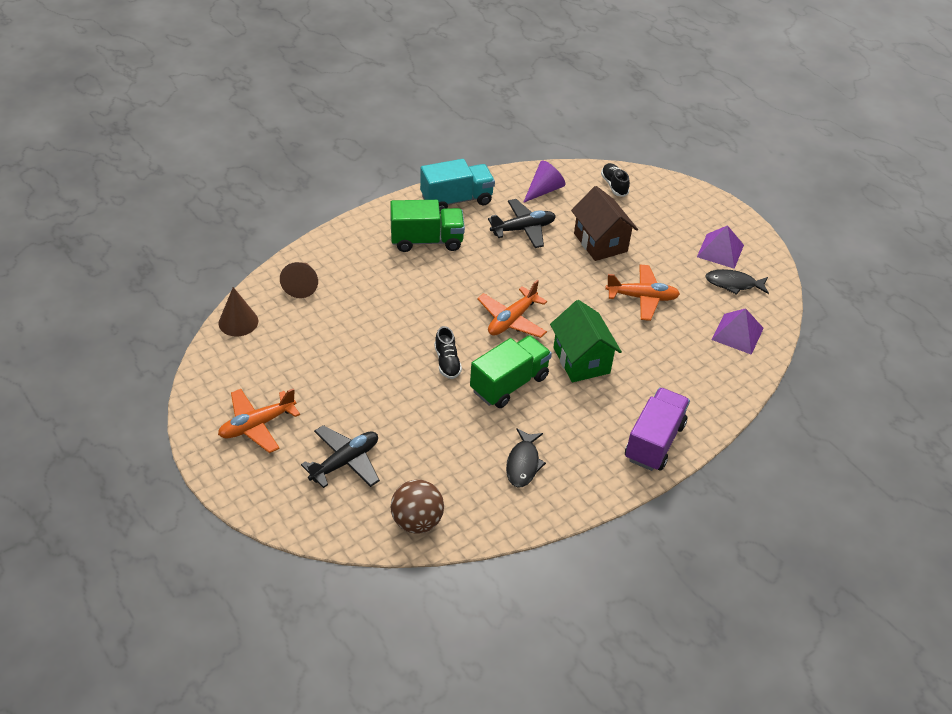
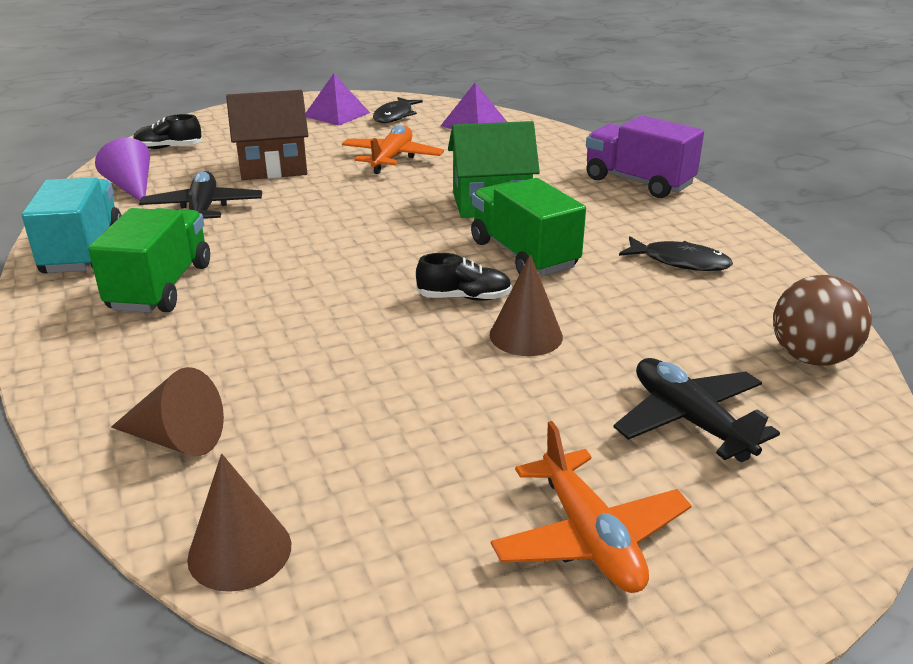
camera: 75 degrees left, 15 degrees down
orange plane [477,280,547,338] -> none
none -> brown cone [490,254,563,356]

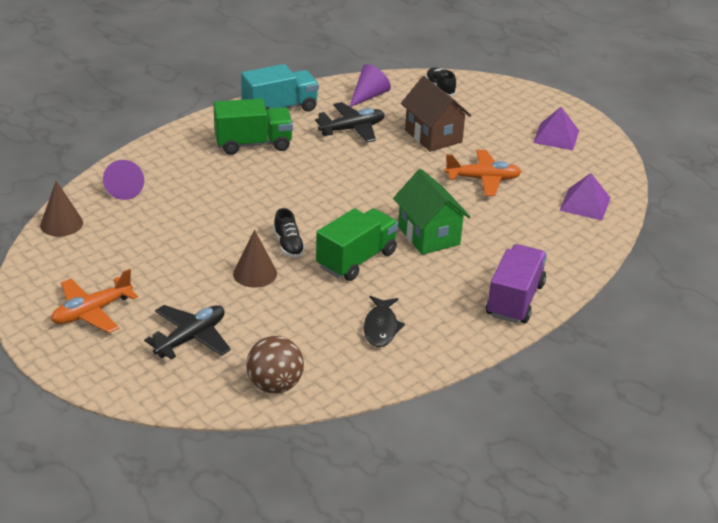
camera: 70 degrees right, 5 degrees up
brown cone [111,367,224,456] -> purple cone [103,160,144,200]
black fish [373,97,423,123] -> none

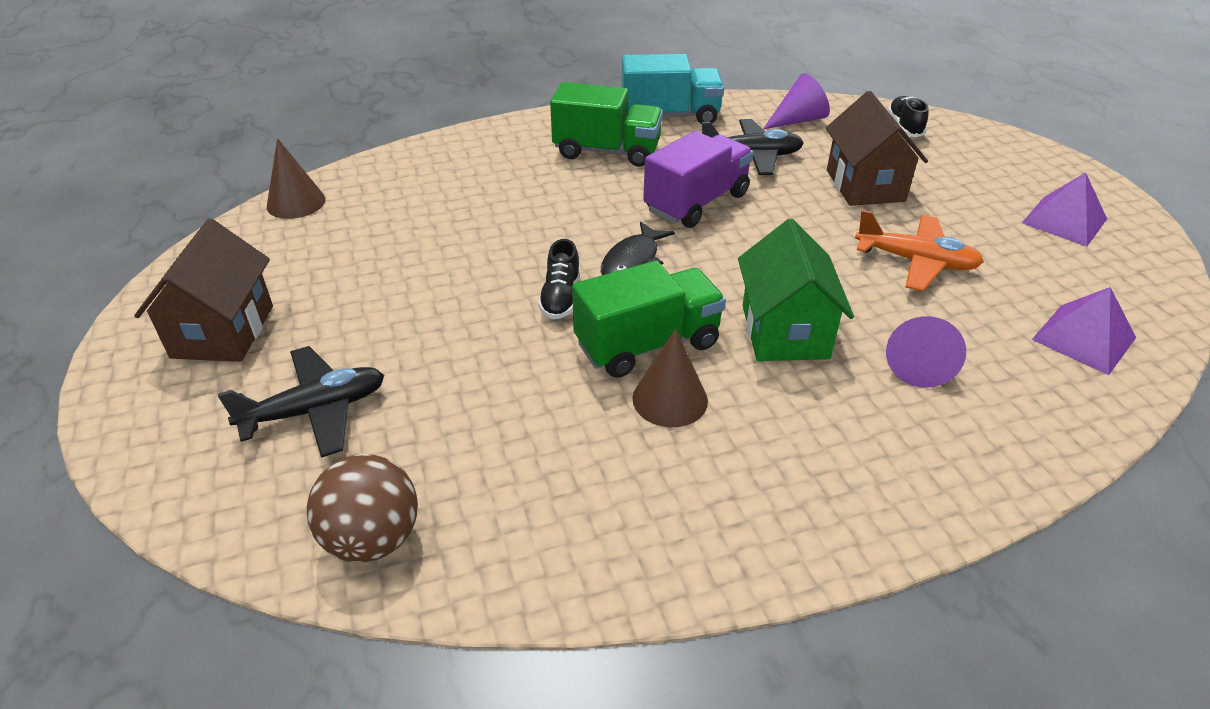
camera: 25 degrees right, 5 degrees up
orange plane [51,269,138,333] -> brown house [134,219,273,362]
purple cone [103,160,144,200] -> purple cone moved to [886,316,966,388]
brown cone [233,230,277,288] -> brown cone moved to [633,328,708,427]
black fish [364,296,405,347] -> black fish moved to [601,222,675,275]
purple truck [486,244,547,323] -> purple truck moved to [643,131,753,228]

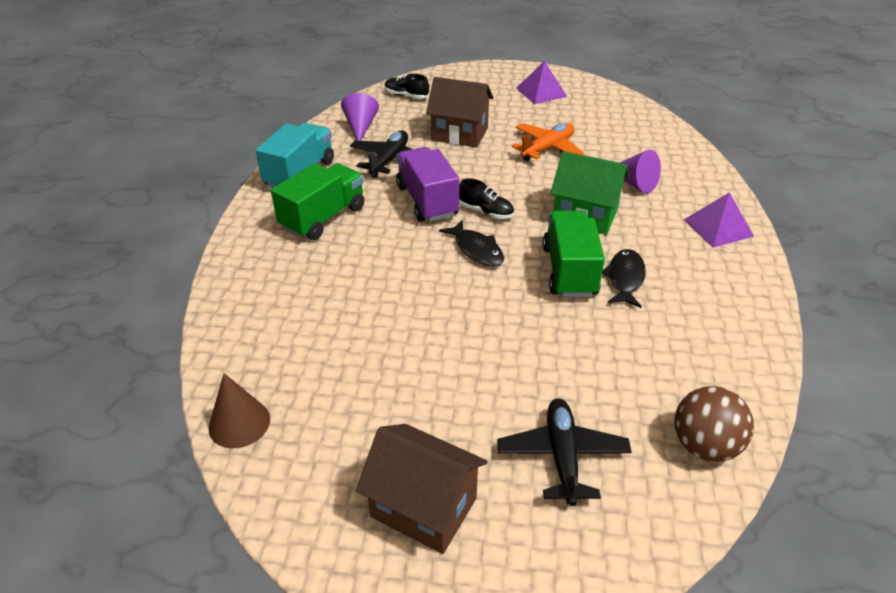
camera: 65 degrees left, 0 degrees up
black shoe [538,239,580,319] -> black shoe moved to [459,178,514,219]
brown cone [633,328,708,427] -> black fish [602,249,646,308]
purple pyramid [1032,287,1136,375] -> purple pyramid moved to [684,192,754,248]

